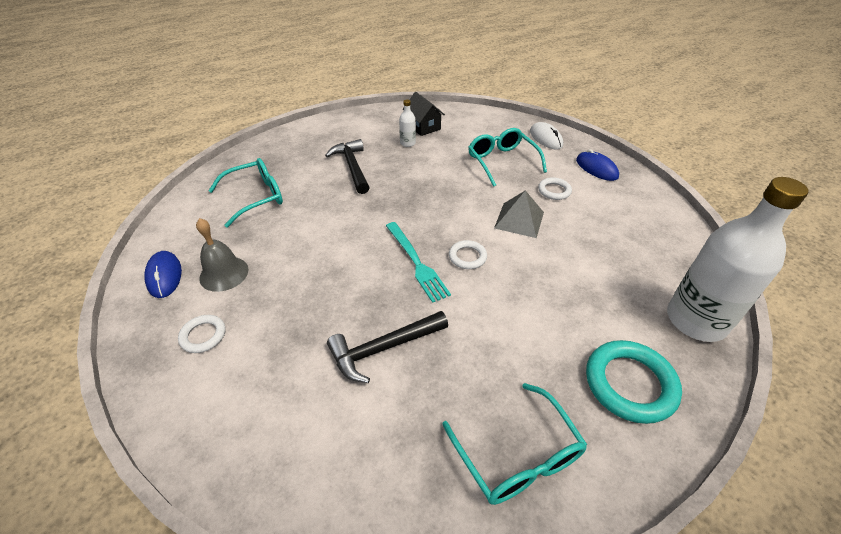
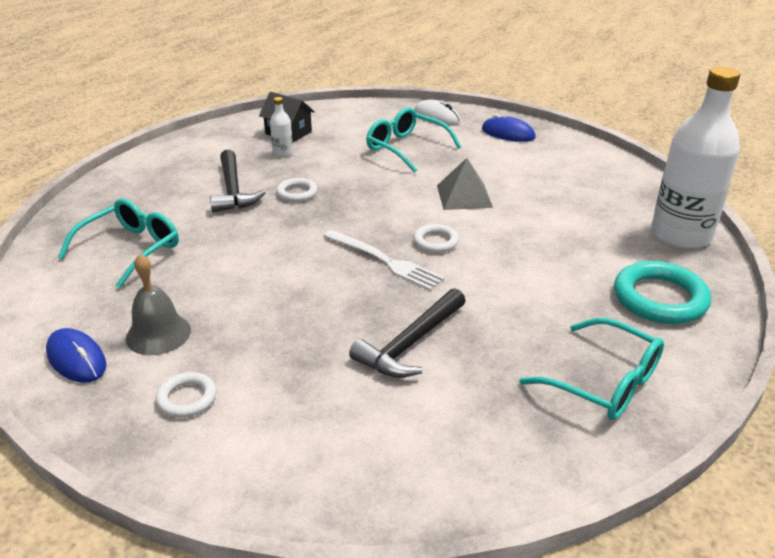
camera: 25 degrees left, 10 degrees down
black hammer [325,139,370,194] -> black hammer turned 150 degrees counterclockwise [210,150,266,213]
turquoise fork [386,222,451,303] -> white fork [324,230,445,291]
white ring [538,177,572,200] -> white ring moved to [276,178,317,202]

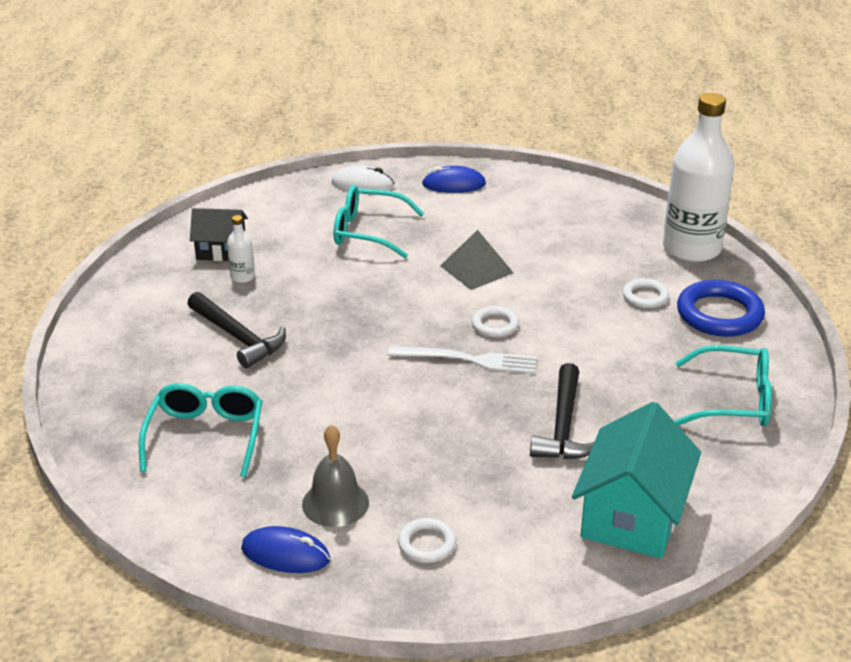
camera: 30 degrees left, 0 degrees up
white ring [276,178,317,202] -> white ring moved to [623,278,669,308]
turquoise ring [614,261,711,324] -> blue ring [677,280,765,337]
none -> turquoise house [572,402,701,558]

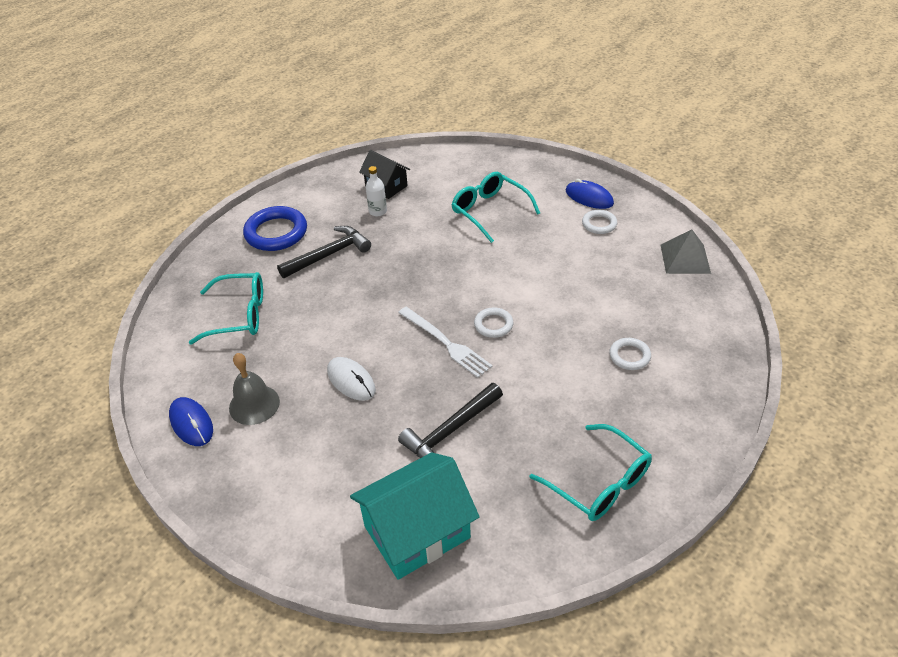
camera: 40 degrees right, 10 degrees up
turquoise glasses [139,383,262,477] -> turquoise glasses turned 45 degrees clockwise [189,272,263,345]
black hammer [187,292,286,368] -> black hammer turned 120 degrees counterclockwise [277,226,371,278]
white mouse [332,165,394,191] -> white mouse moved to [327,357,376,401]
white ring [398,518,456,563] -> white ring moved to [582,210,617,234]
grey pyramid [440,230,513,290] -> grey pyramid moved to [661,229,711,274]
white bottle [663,93,735,262] -> none
blue ring [677,280,765,337] -> blue ring moved to [243,206,307,251]

